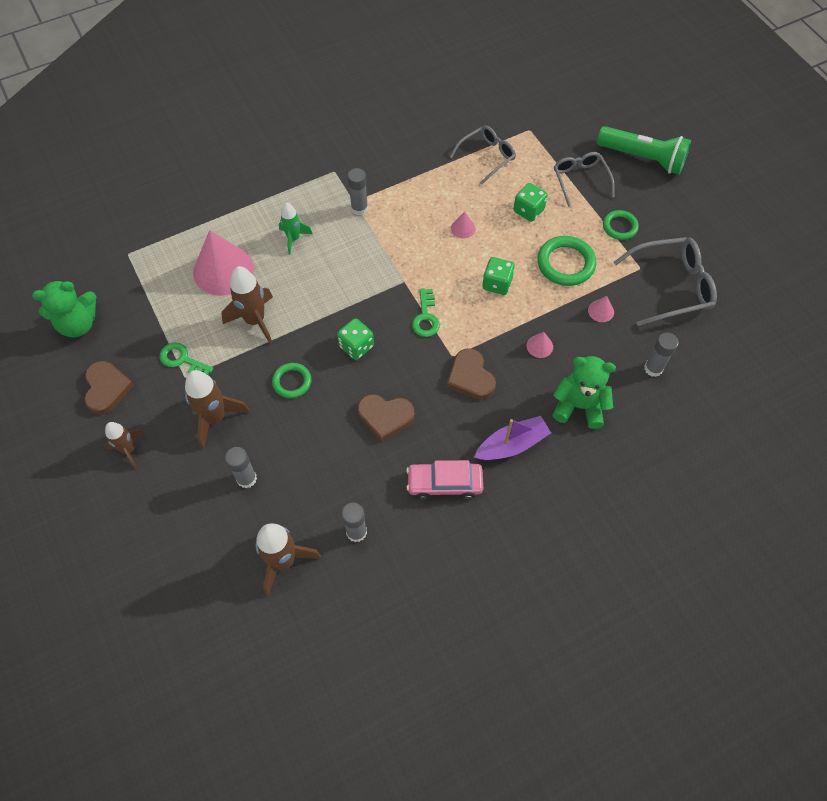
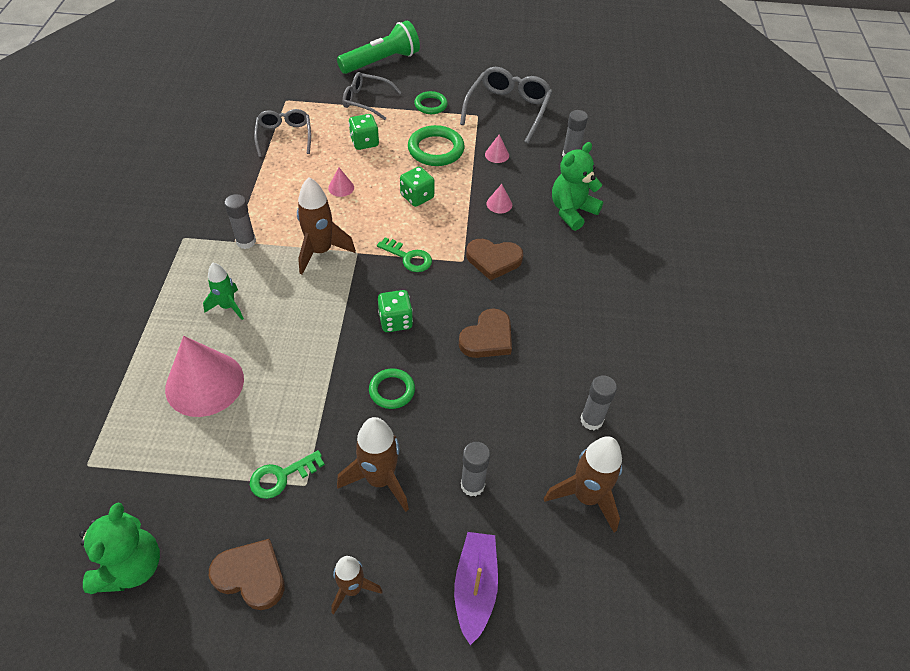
camera: 60 degrees left, 10 degrees down
brown rocket [222,266,273,345] -> brown rocket moved to [297,177,356,274]
pink car [406,460,483,500] -> none
purple boat [474,416,551,460] -> purple boat moved to [454,532,498,645]

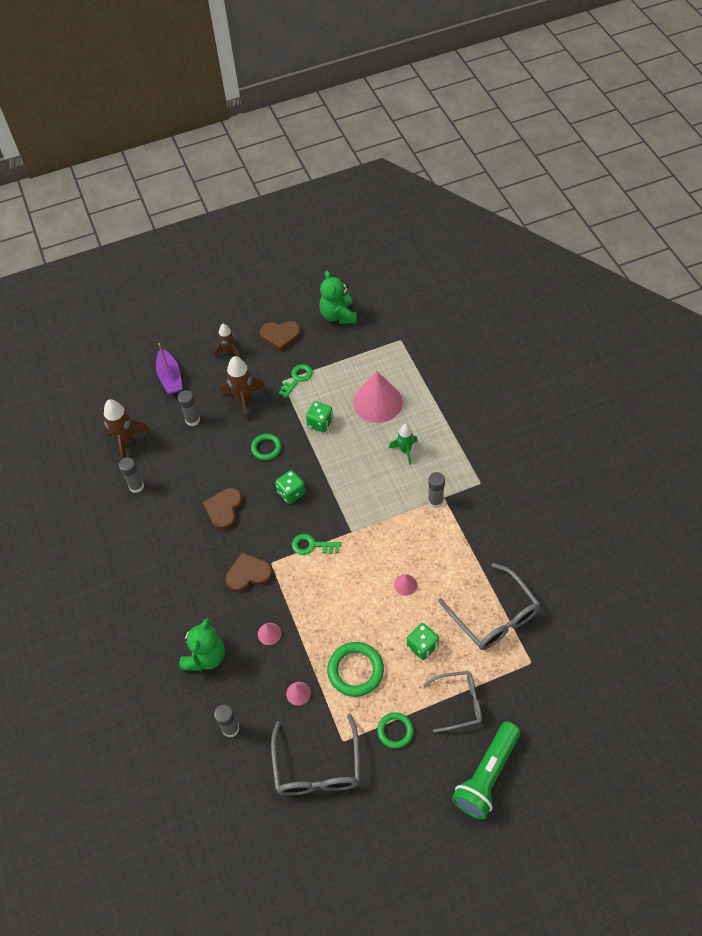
camera: 160 degrees right, 5 degrees up
grey glasses [254,109,311,157] -> grey glasses [438,563,540,650], size x1.51
brown rocket [297,177,356,274] -> none
green dice [400,166,435,207] -> green dice moved to [306,401,333,432]

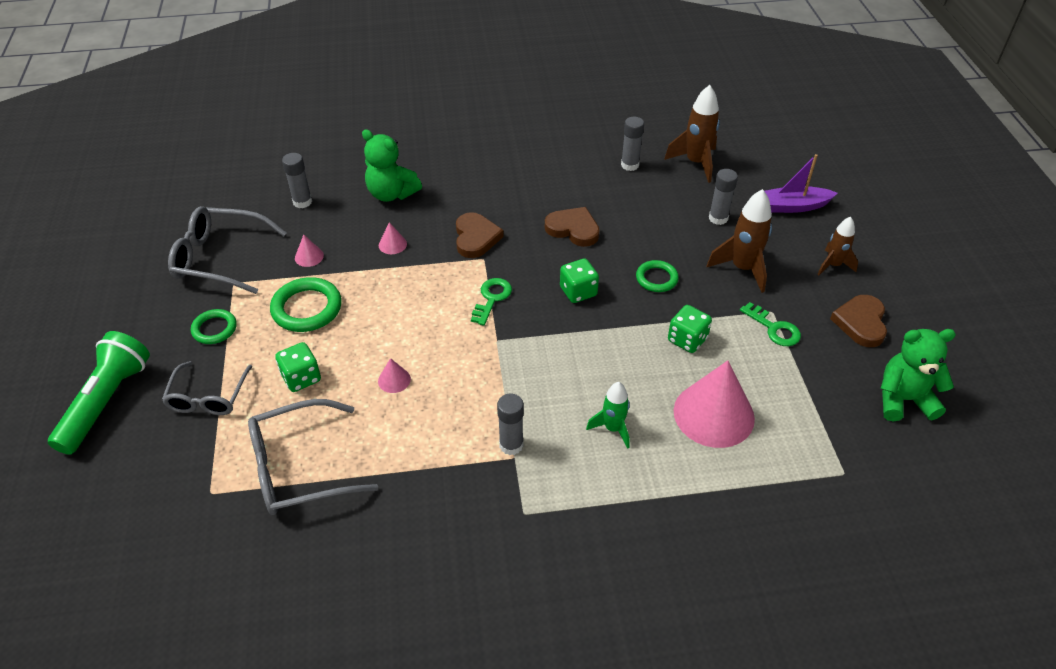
camera: 100 degrees right, 10 degrees down
green flashlight [452,721,520,820] -> green flashlight turned 60 degrees clockwise [48,331,150,455]

